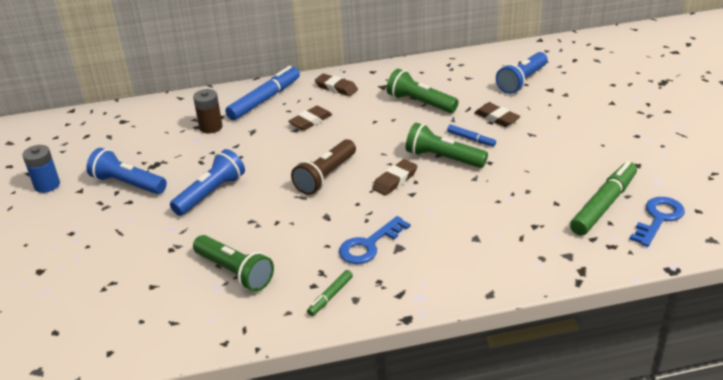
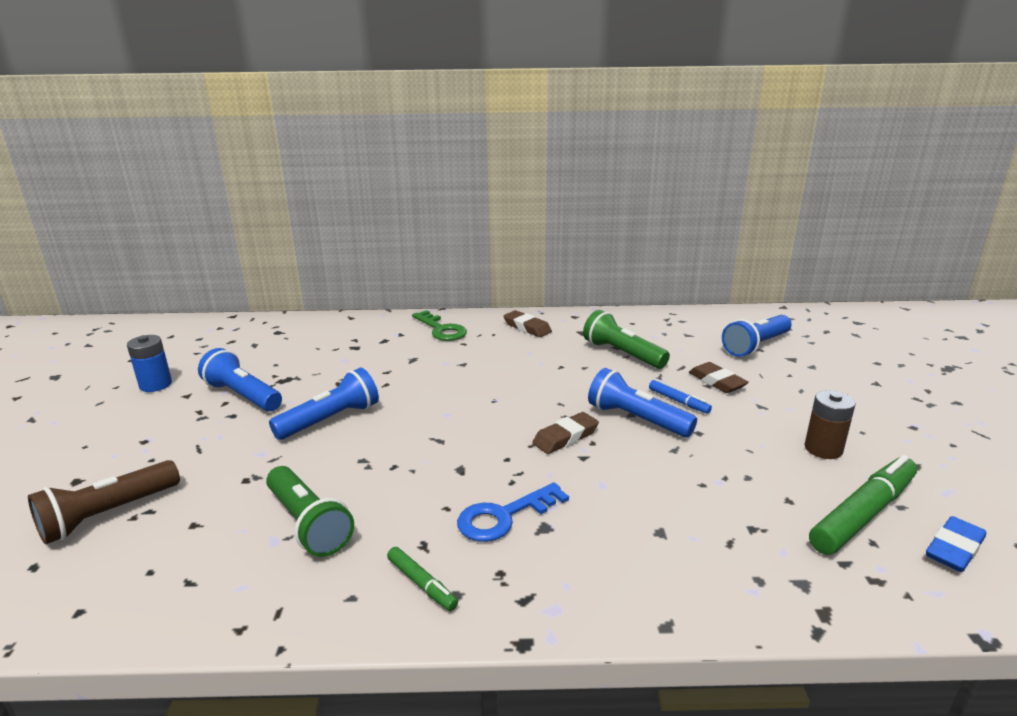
camera: 10 degrees right, 10 degrees down
brown battery [193,89,223,133] -> brown battery moved to [804,390,856,459]
blue marker [225,66,300,120] -> green key [412,310,467,341]
brown eraser [288,106,332,131] -> none
brown flashlight [291,139,356,195] -> brown flashlight moved to [28,460,180,544]
green marker [307,270,353,316] -> green marker turned 90 degrees counterclockwise [387,547,458,611]
green flashlight [406,123,488,168] -> blue flashlight [588,368,697,437]
blue key [630,197,685,247] -> blue eraser [926,516,986,572]

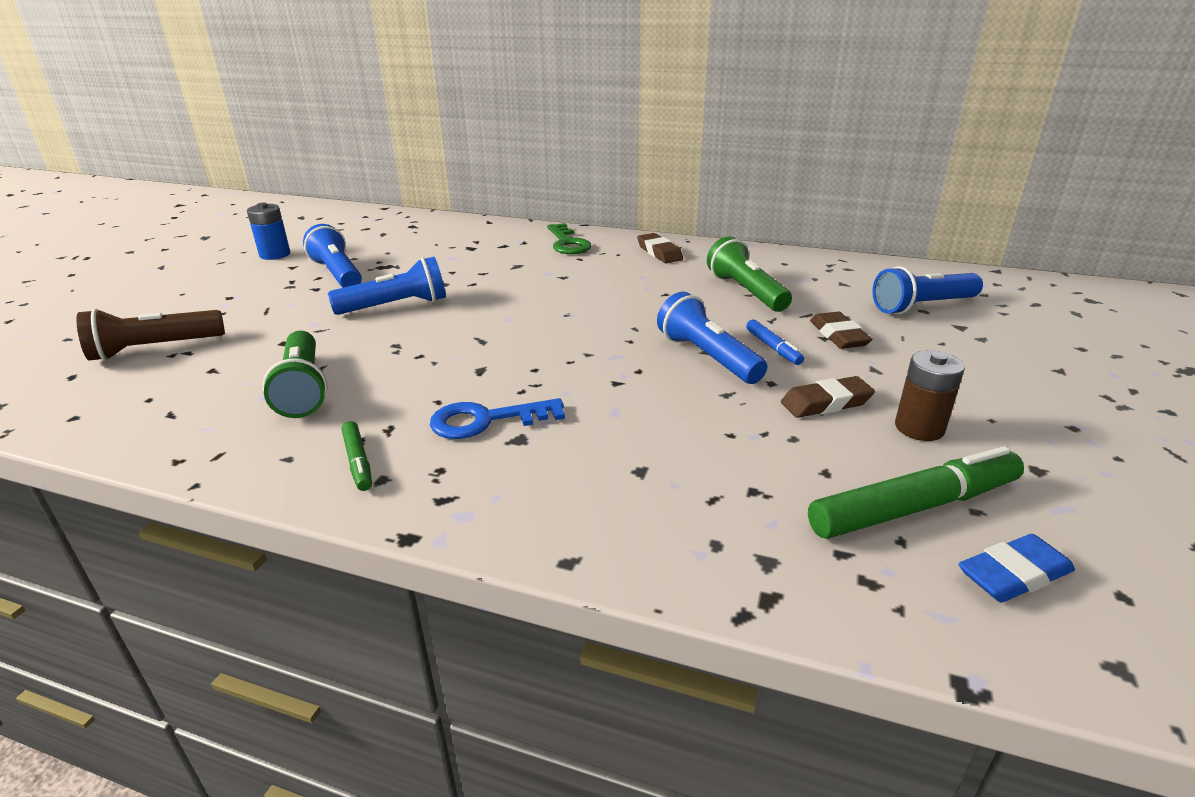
camera: 20 degrees right, 5 degrees up
brown eraser [532,412,599,454] -> brown eraser moved to [781,376,875,418]

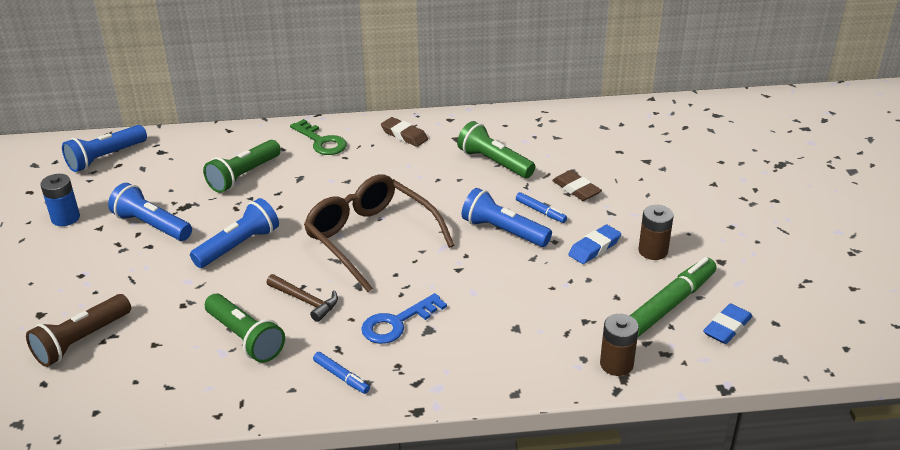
camera: 25 degrees left, 5 degrees up
green marker [342,421,372,491] -> blue marker [313,352,370,394]
brown eraser [781,376,875,418] -> blue eraser [568,224,621,264]
blue flashlight [872,266,983,315] -> blue flashlight moved to [62,125,147,172]
none -> green flashlight [203,140,281,193]
none -> brown hammer [267,274,338,322]
none -> brown glasses [304,175,455,292]
none -> brown battery [600,314,639,376]

